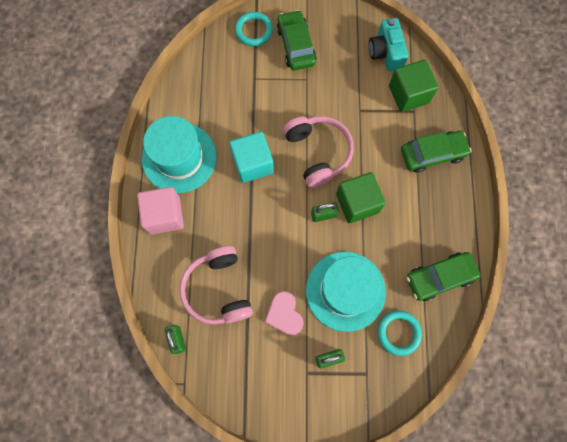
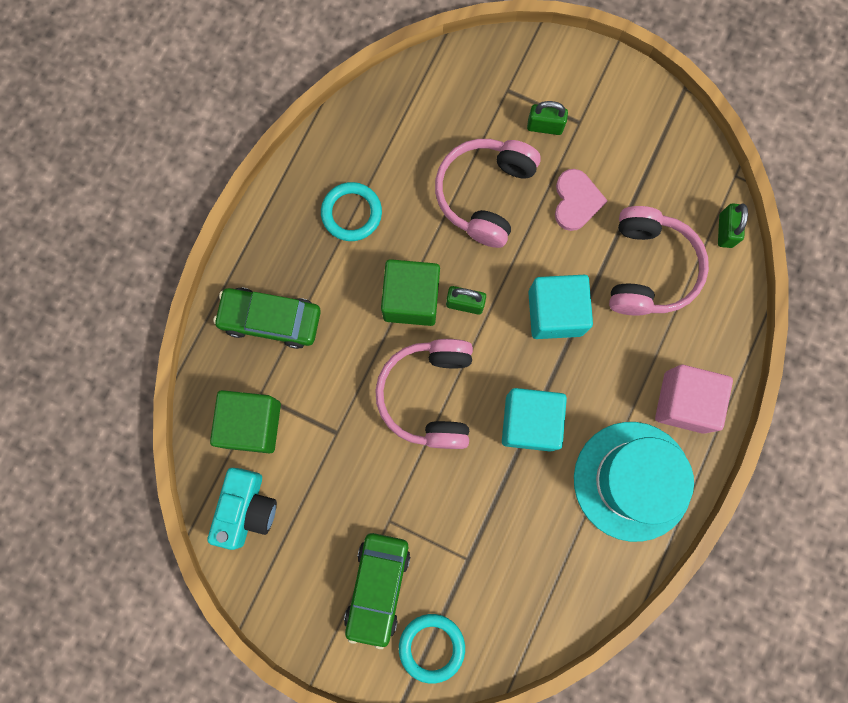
camera: 155 degrees left, 5 degrees up
turquoise hat [306,252,386,332] -> pink headphones [435,139,541,248]
turquoise ring [377,311,422,356] -> turquoise ring moved to [321,182,382,241]
green car [407,252,480,301] -> none
none -> turquoise cube [528,275,593,339]

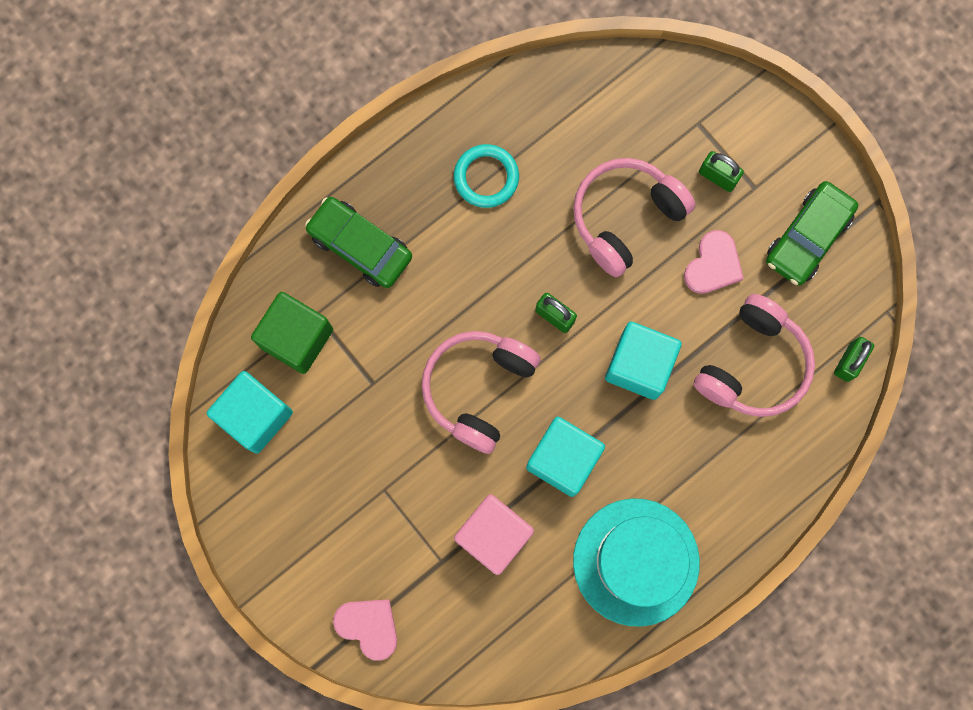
camera: 25 degrees right, 0 degrees up
turquoise camera [208,468,277,550] -> turquoise cube [207,371,293,454]
green car [344,533,410,649] -> green car moved to [766,181,858,286]
green cube [381,259,440,326] -> none
turquoise ring [399,614,465,684] -> pink heart [333,599,397,661]
pink cube [655,365,733,434] -> pink cube moved to [454,494,534,575]

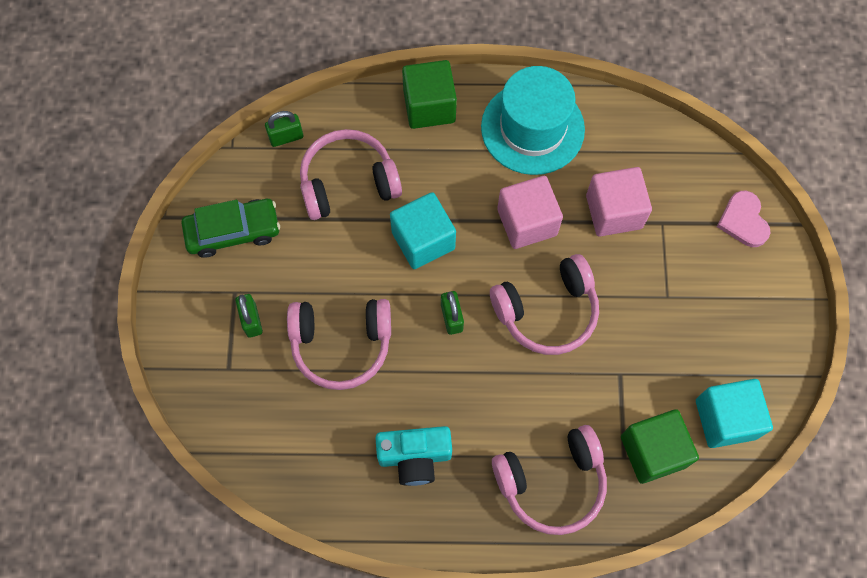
camera: 140 degrees left, 10 degrees down
green car [305,197,412,288] -> pink headphones [492,425,607,535]
turquoise ring [454,144,519,208] -> turquoise camera [375,426,452,486]
turquoise cube [526,417,605,497] -> pink cube [497,176,563,249]
pink heart [684,230,744,294] -> none
none -> green cube [402,60,457,129]

